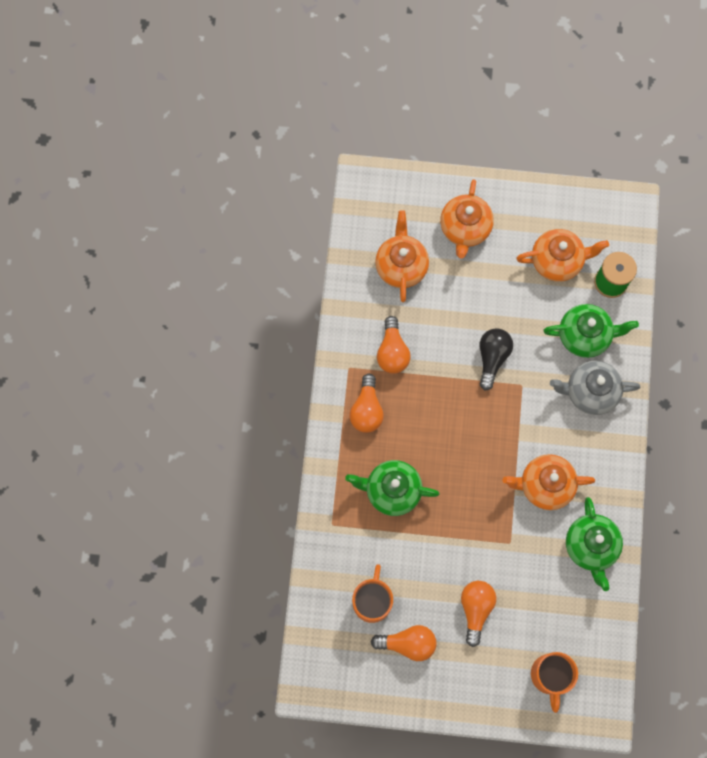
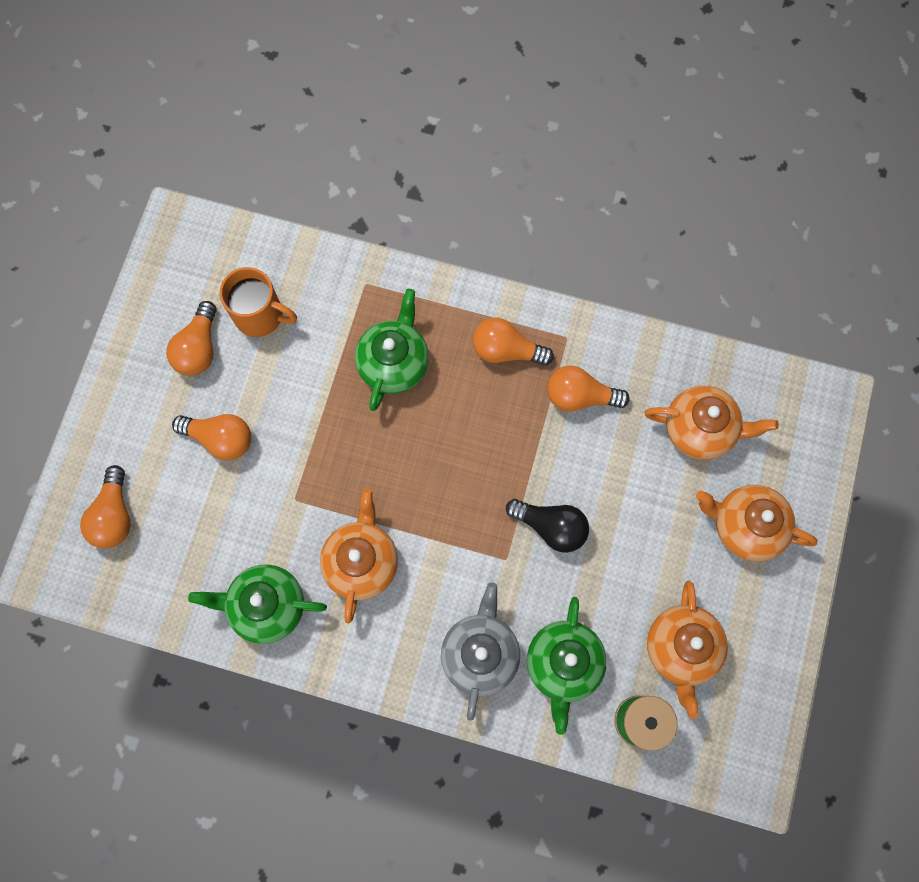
camera: 100 degrees right, 0 degrees up
orange mug [531,652,578,713] -> orange light bulb [80,465,131,549]

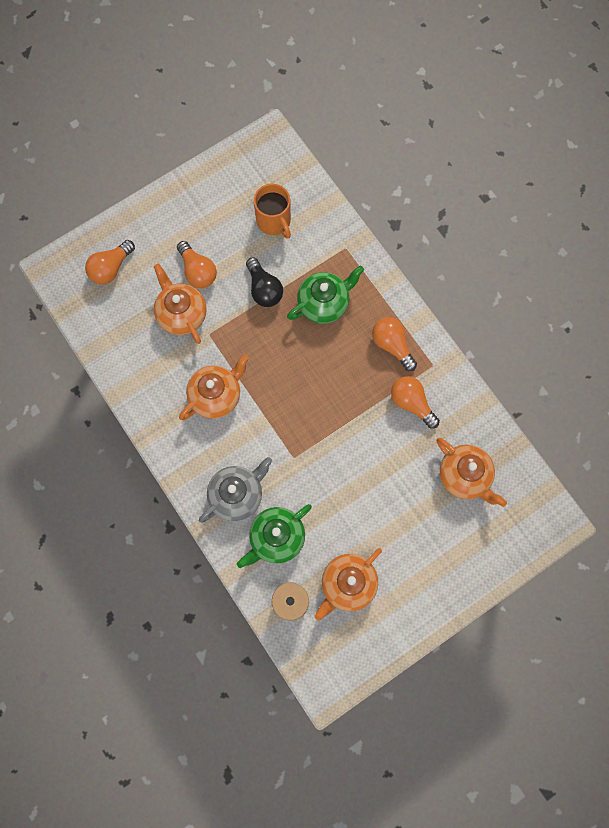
camera: 40 degrees right, 0 degrees up
orange light bulb [166,301,217,376] -> none
green teapot [188,564,327,644] -> none
black light bulb [506,499,589,553] -> black light bulb moved to [246,257,283,307]
orange teapot [696,485,818,562] -> orange teapot moved to [154,264,207,344]

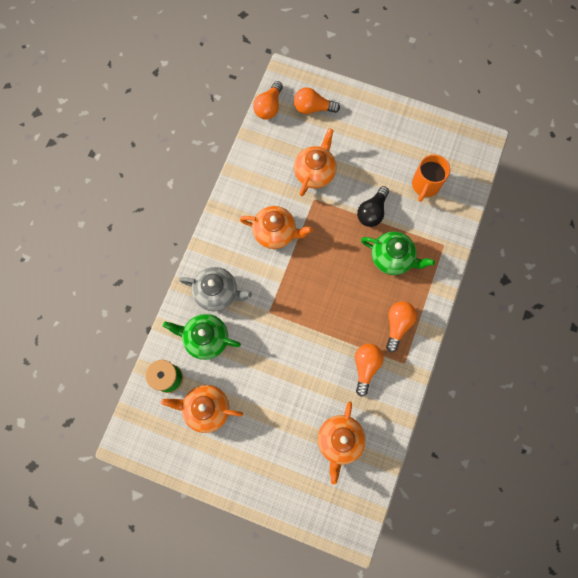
camera: 55 degrees right, 0 degrees up
orange light bulb [177,241,217,288] -> orange light bulb moved to [253,81,283,120]

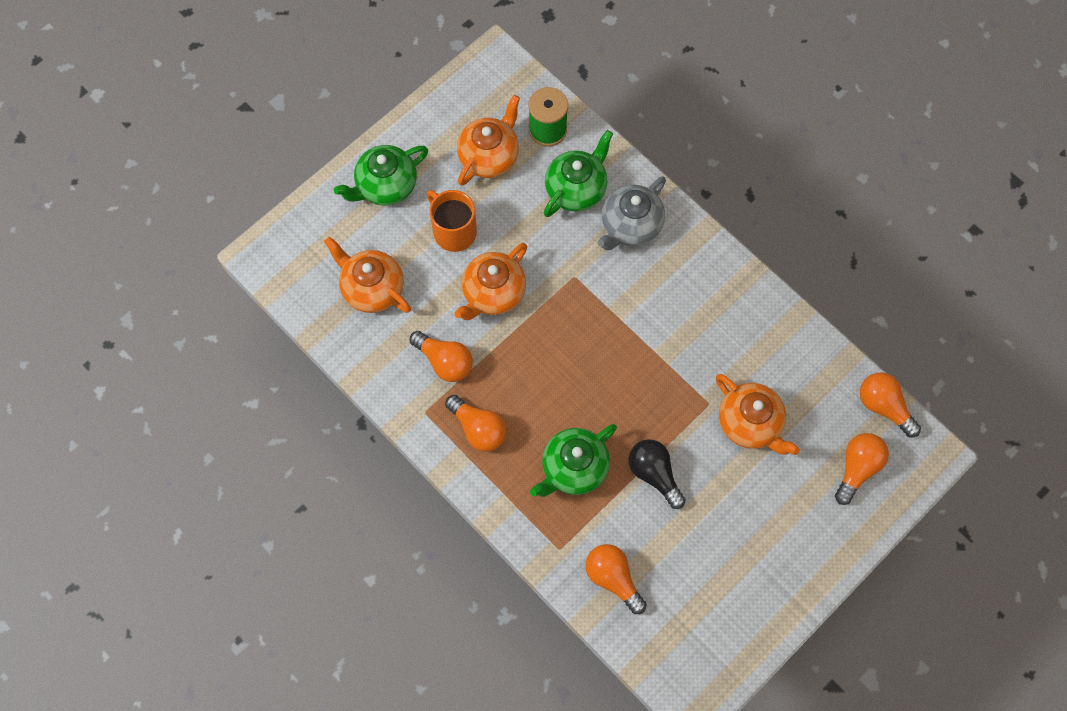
camera: 115 degrees right, 5 degrees down
orange teapot [240,206,313,249] -> orange teapot moved to [454,243,527,320]
orange mug [412,155,450,202] -> orange mug moved to [427,190,477,252]
none -> green teapot [334,145,428,206]
none -> orange light bulb [585,544,647,614]

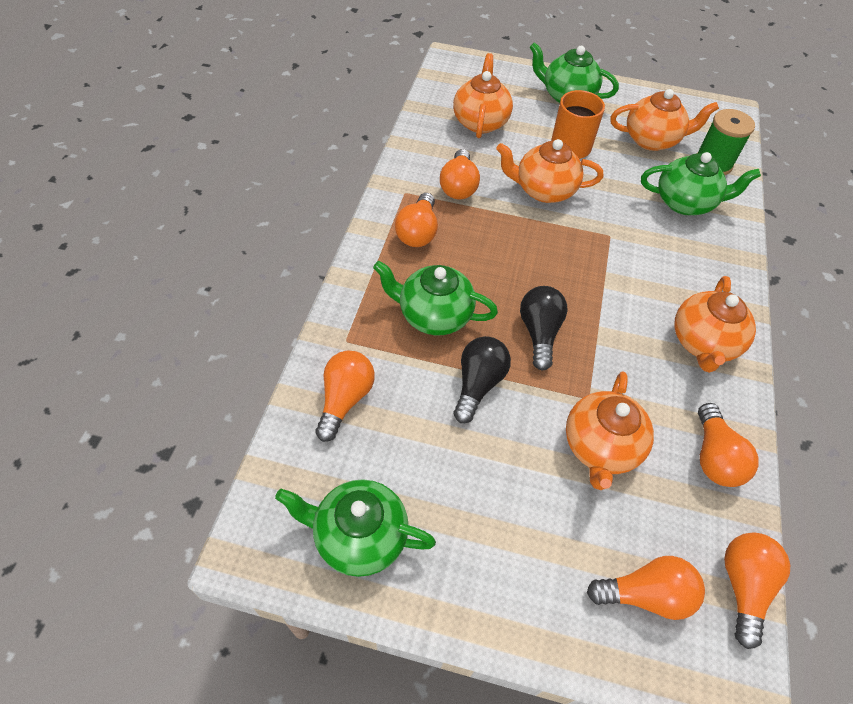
camera: 55 degrees right, 15 degrees down
grey teapot [598,176,666,250] -> none
none -> green teapot [275,479,436,577]
none -> black light bulb [520,286,568,371]
none -> orange teapot [674,276,756,373]
none -> orange light bulb [698,403,759,487]

